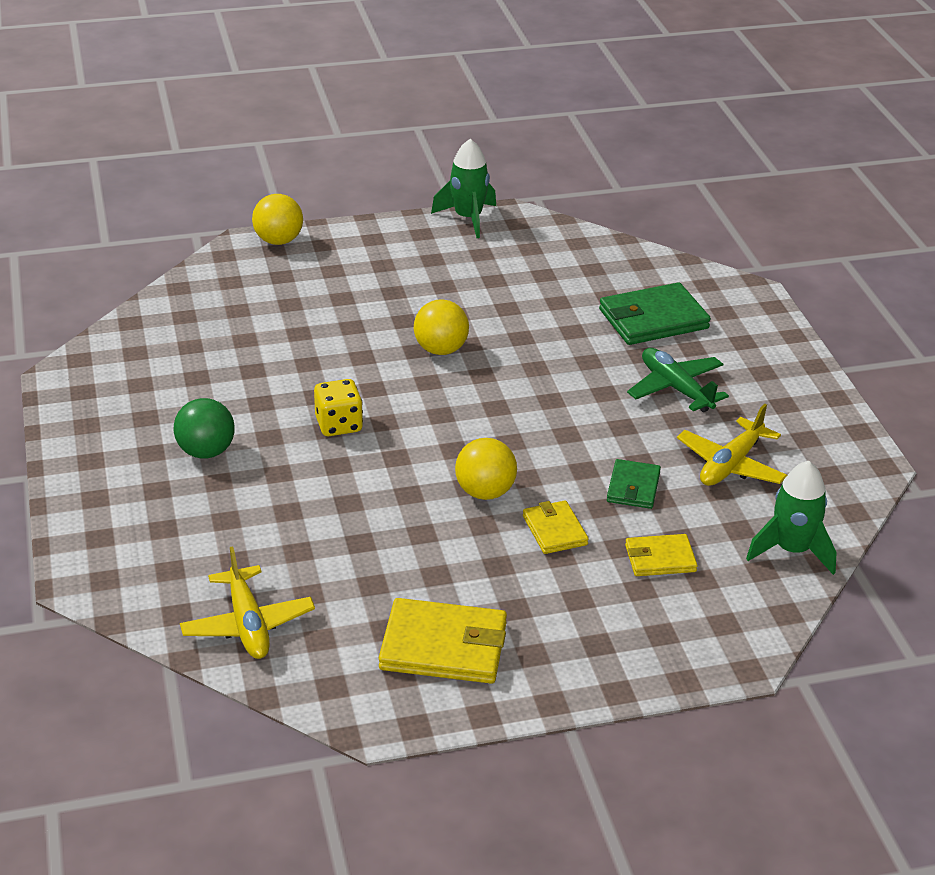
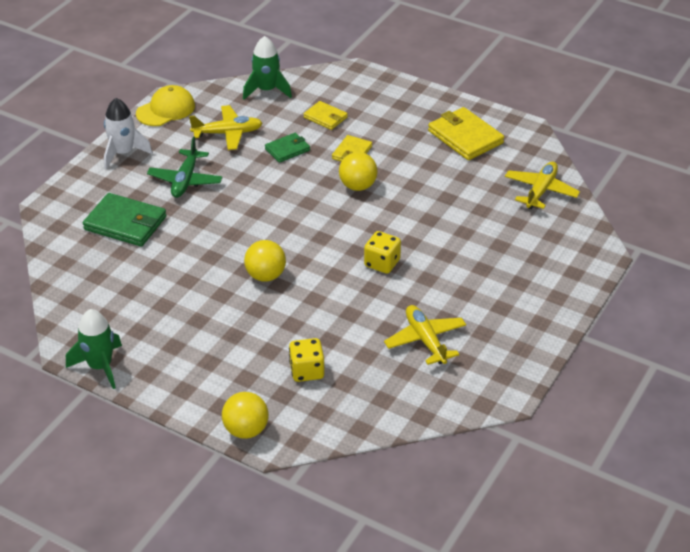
camera: 135 degrees left, 5 degrees up
green ball [174,398,235,459] -> none
none -> white rocket [104,98,153,169]
none -> yellow cap [136,85,195,126]
none -> yellow dice [289,338,325,382]
none -> yellow plane [384,305,466,365]

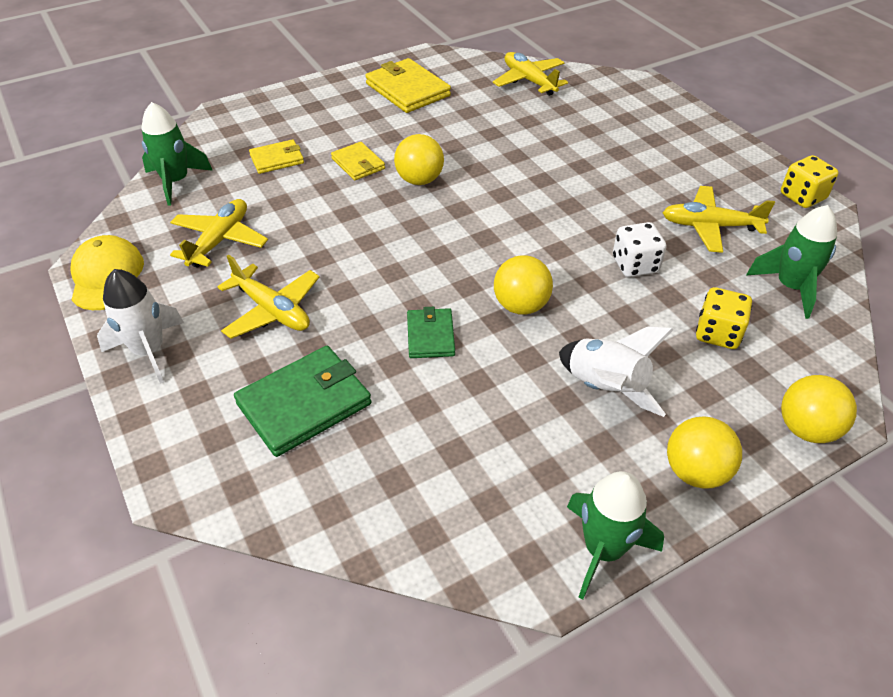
camera: 60 degrees left, 5 degrees up
green plane [147,137,223,198] -> yellow plane [217,255,320,339]
green wallet [265,133,310,163] -> green wallet moved to [407,307,455,358]
yellow dice [364,231,401,274] -> yellow dice moved to [781,155,839,208]
yellow wallet [428,107,504,160] -> yellow wallet turned 60 degrees clockwise [365,58,451,113]
none -> white rocket [559,326,674,417]
none -> white dice [613,222,666,277]
none -> yellow ball [667,416,742,489]
none -> green rocket [746,205,837,319]

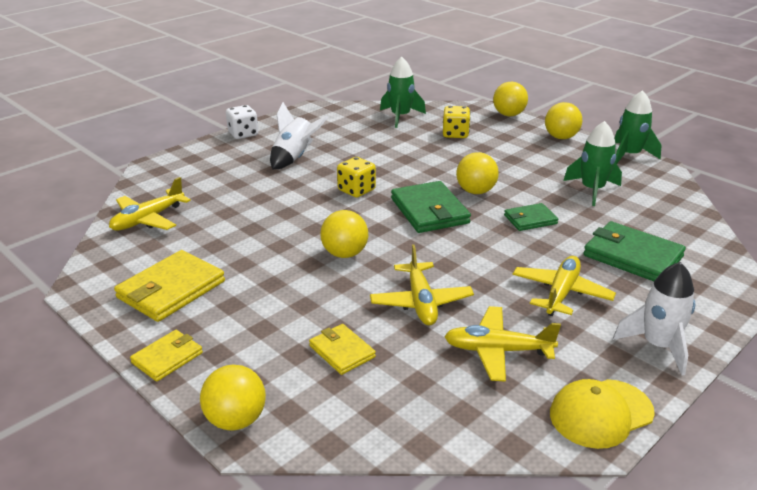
camera: 105 degrees left, 15 degrees down
green rocket [141,102,213,206] -> green rocket moved to [563,121,622,206]
yellow wallet [331,142,385,180] -> yellow wallet moved to [130,330,203,382]
white rocket [559,326,674,417] -> white rocket moved to [270,102,328,169]
white dice [613,222,666,277] -> white dice moved to [226,105,258,139]
yellow plane [662,186,775,253] -> yellow plane moved to [370,244,474,325]
yellow dice [781,155,839,208] -> yellow dice moved to [337,157,376,198]
none -> yellow ball [200,365,266,431]
none -> green wallet [391,181,471,233]

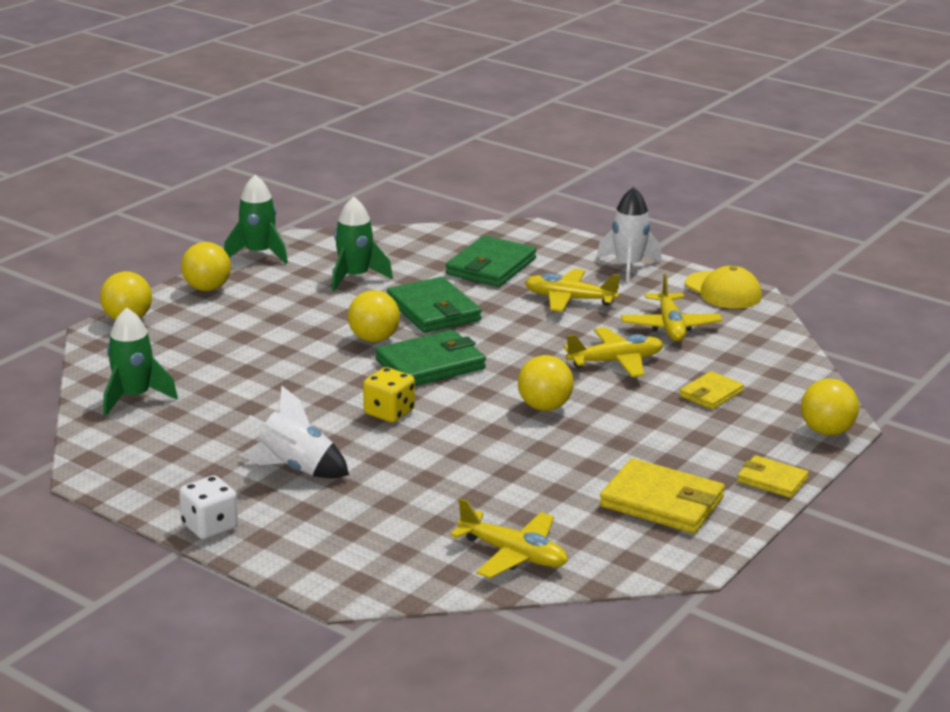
camera: 100 degrees left, 5 degrees down
yellow dice [443,106,470,138] -> none
green wallet [504,203,558,231] -> green wallet [387,277,482,333], size x1.72

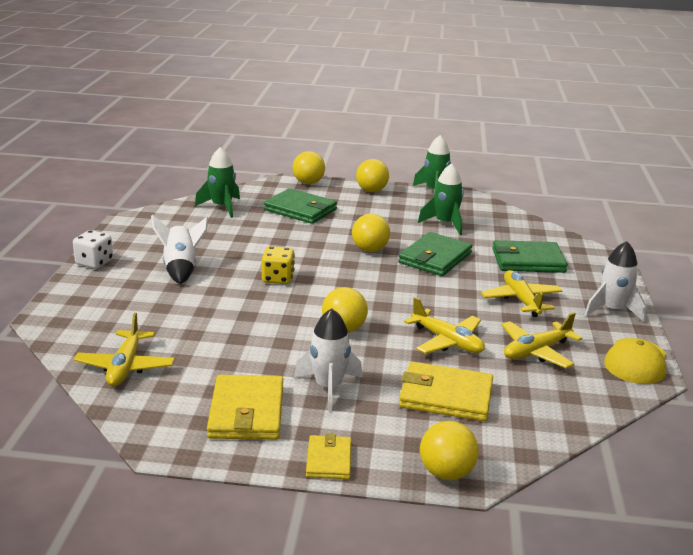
camera: 60 degrees right, 0 degrees up
green wallet [375,330,486,386] -> green wallet moved to [264,188,337,224]
yellow wallet [679,371,744,410] -> yellow wallet [399,362,493,421], size x1.72
none -> white rocket [294,308,362,411]

